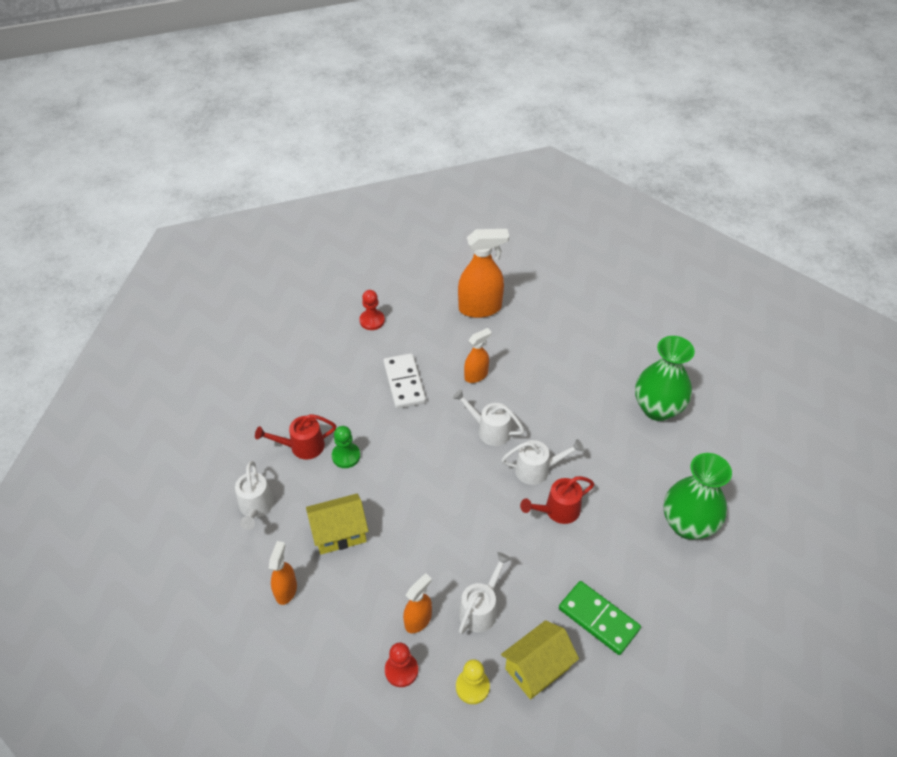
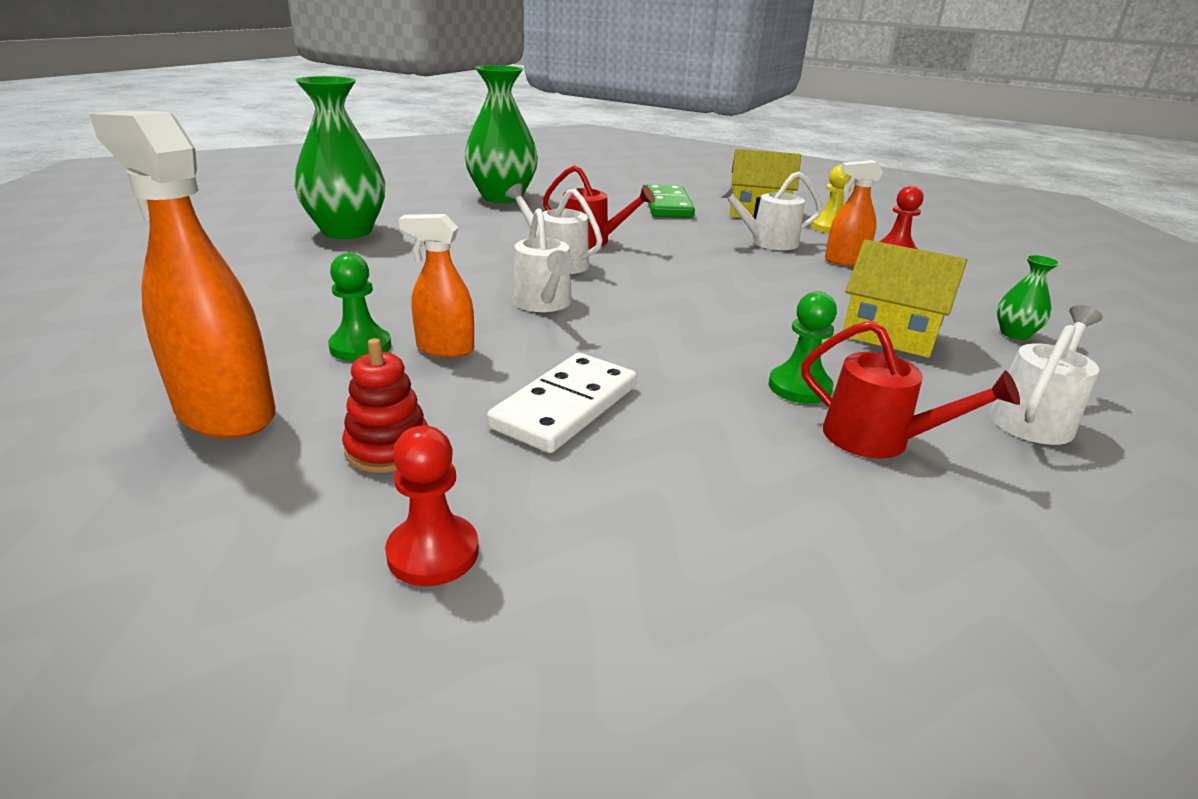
camera: 135 degrees left, 20 degrees down
orange spray bottle [269,541,297,605] -> green vase [997,255,1060,340]
none -> green pawn [328,253,391,361]
none -> red stacking toy [342,338,428,473]

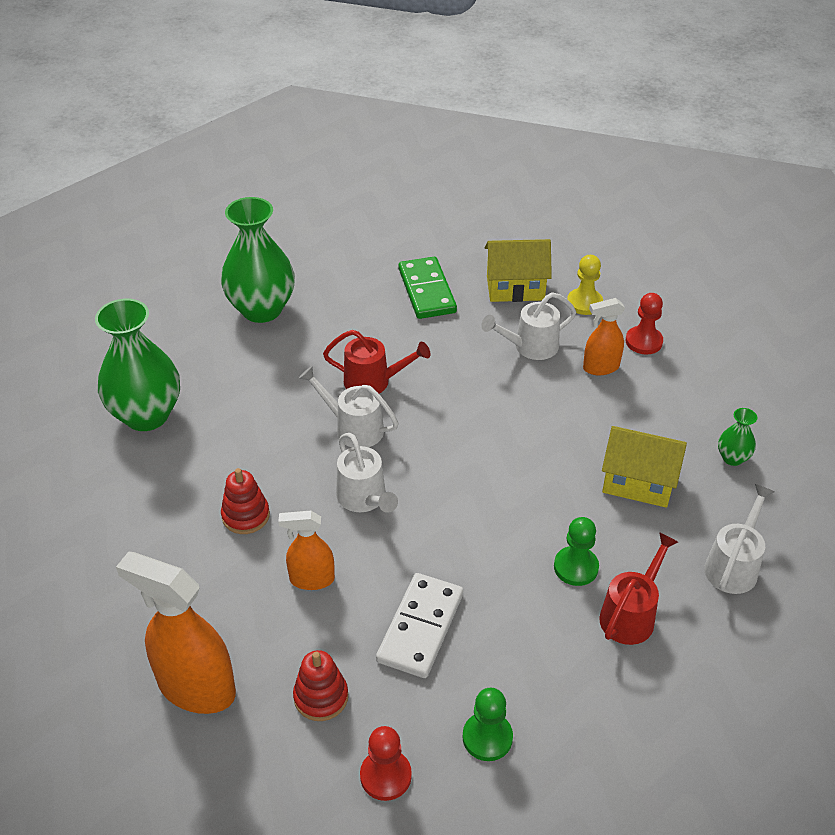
camera: 10 degrees left, 15 degrees up
green pawn [328,253,391,361] -> green pawn moved to [462,688,513,761]
red watering can [801,321,1020,459] -> red watering can turned 75 degrees counterclockwise [599,532,678,645]
none -> red stacking toy [221,468,270,534]

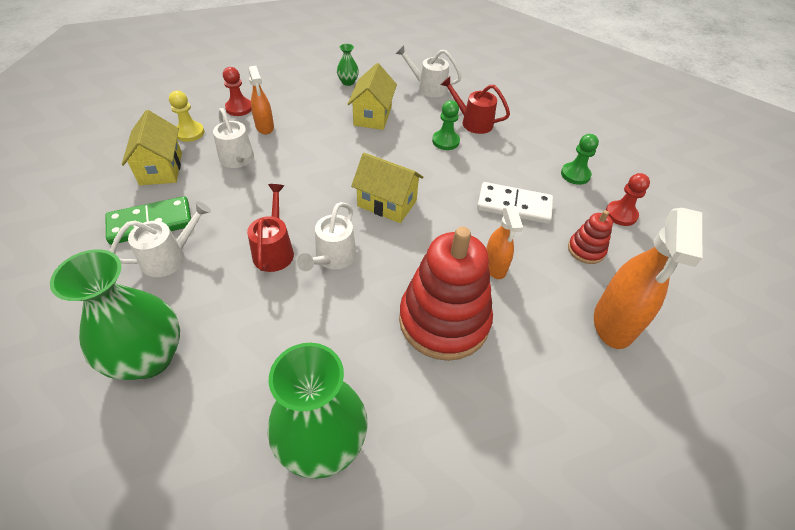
camera: 100 degrees left, 5 degrees up
red stacking toy [221,468,270,534] -> red stacking toy [399,227,493,361], size x2.15
white watering can [336,433,398,513] -> white watering can moved to [110,201,211,277]
none -> yellow house [351,153,424,223]

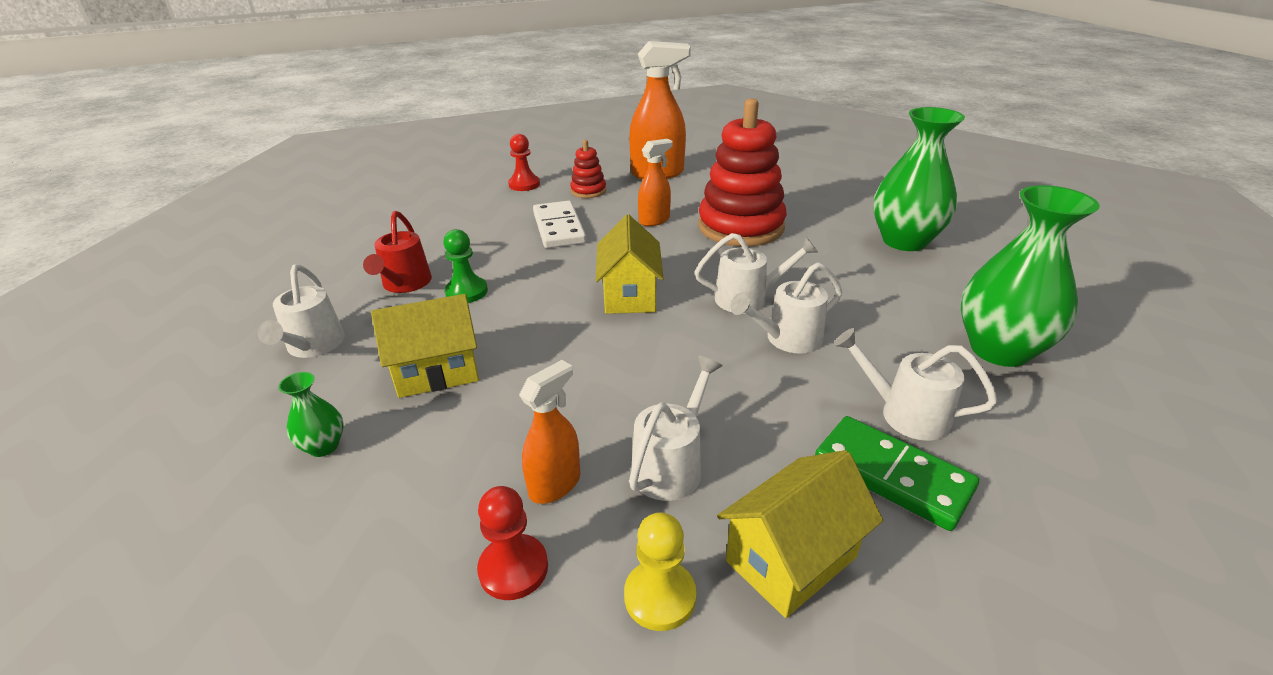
camera: 115 degrees left, 15 degrees down
red watering can [247,184,294,272] -> white watering can [730,262,842,354]
green pawn [561,134,599,185] -> none

